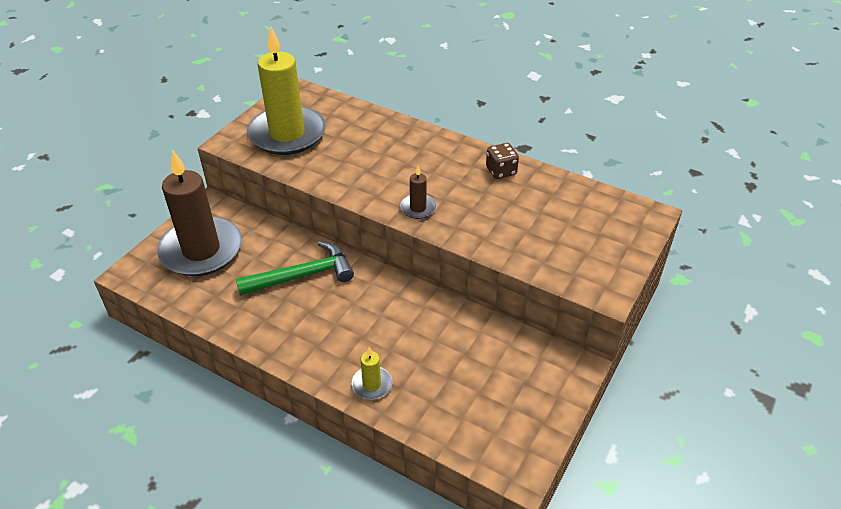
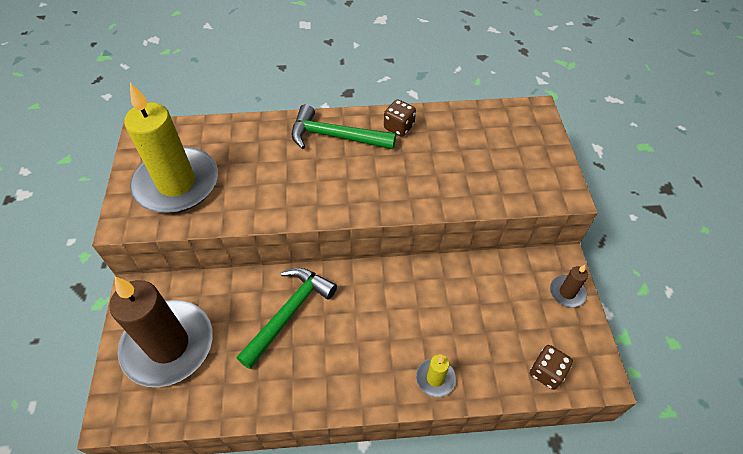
camera: 35 degrees left, 10 degrees up
brown candle [400,166,436,219] -> brown candle moved to [550,265,588,307]
none -> green hammer [291,104,396,149]
none -> brown dice [530,345,573,390]

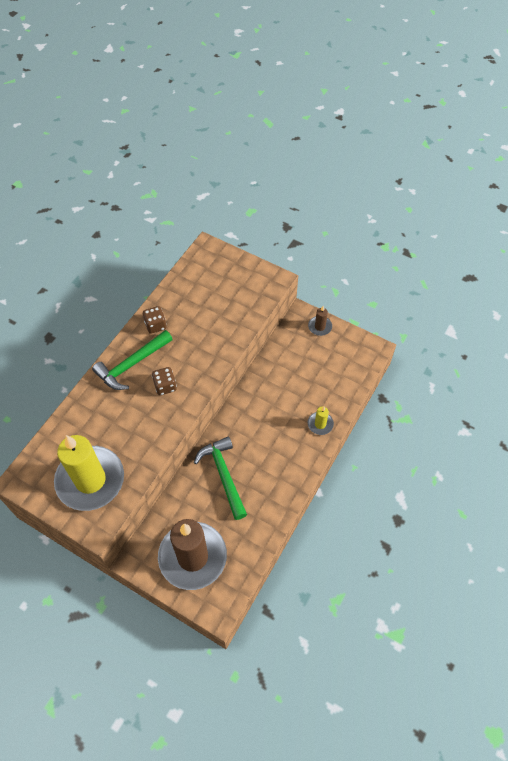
camera: 55 degrees left, 5 degrees up
brown dice [530,345,573,390] -> brown dice moved to [152,367,177,395]

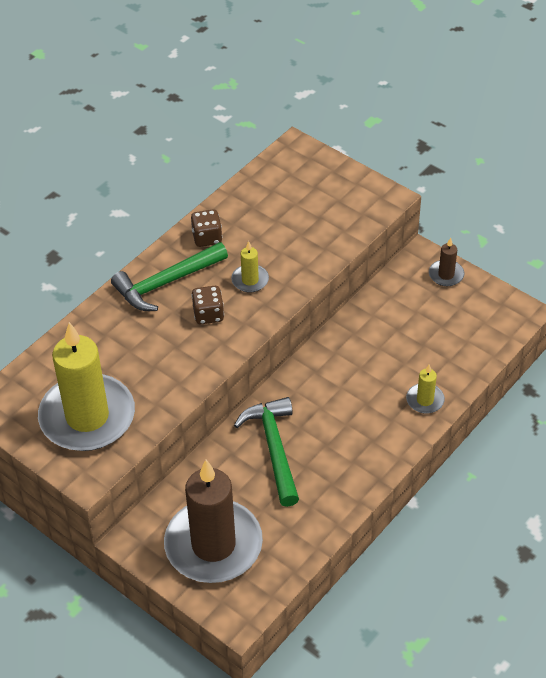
camera: 10 degrees right, 10 degrees down
none -> yellow candle [231,241,269,293]

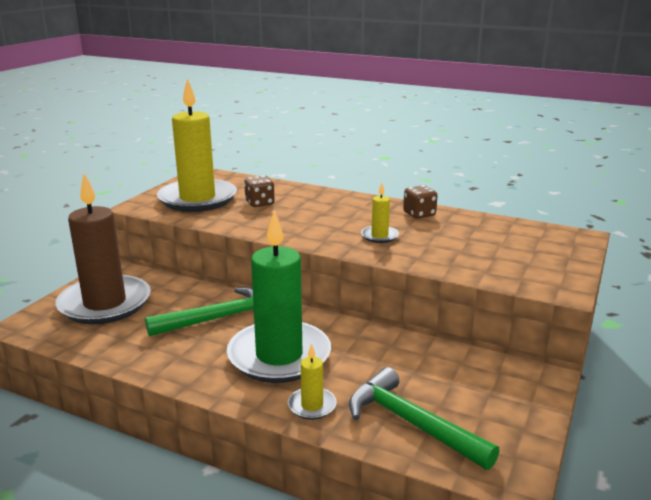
camera: 75 degrees right, 25 degrees down
green hammer [111,242,228,311] -> green hammer moved to [349,367,500,470]
brown dice [192,286,224,324] -> brown dice moved to [244,176,275,207]
brown candle [429,238,464,286] -> none
none -> green candle [227,210,331,383]

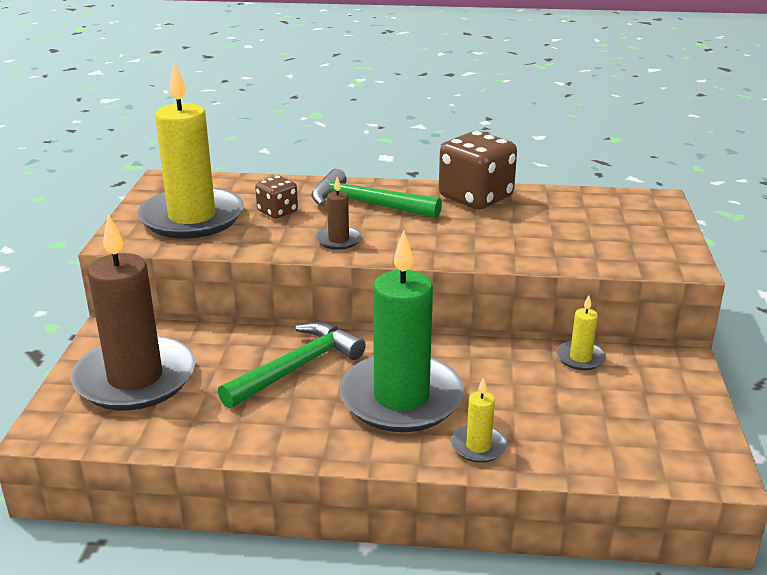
camera: 20 degrees left, 5 degrees up
green hammer [349,367,500,470] -> green hammer moved to [311,169,442,218]
yellow candle [361,183,399,243] -> yellow candle moved to [557,295,606,370]
brown dice [403,185,438,219] -> brown dice [439,131,517,209], size x1.89
none -> brown candle [316,177,362,250]

